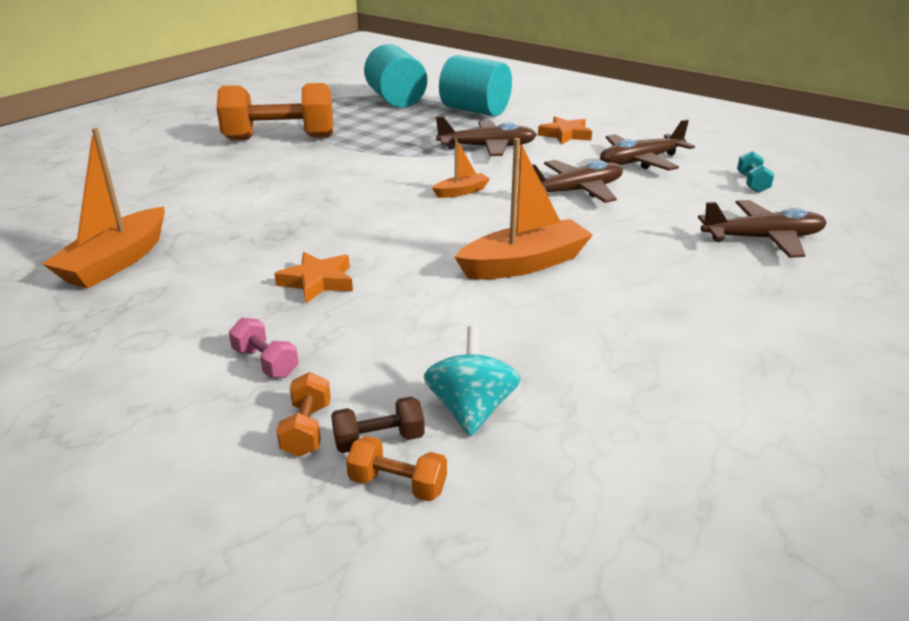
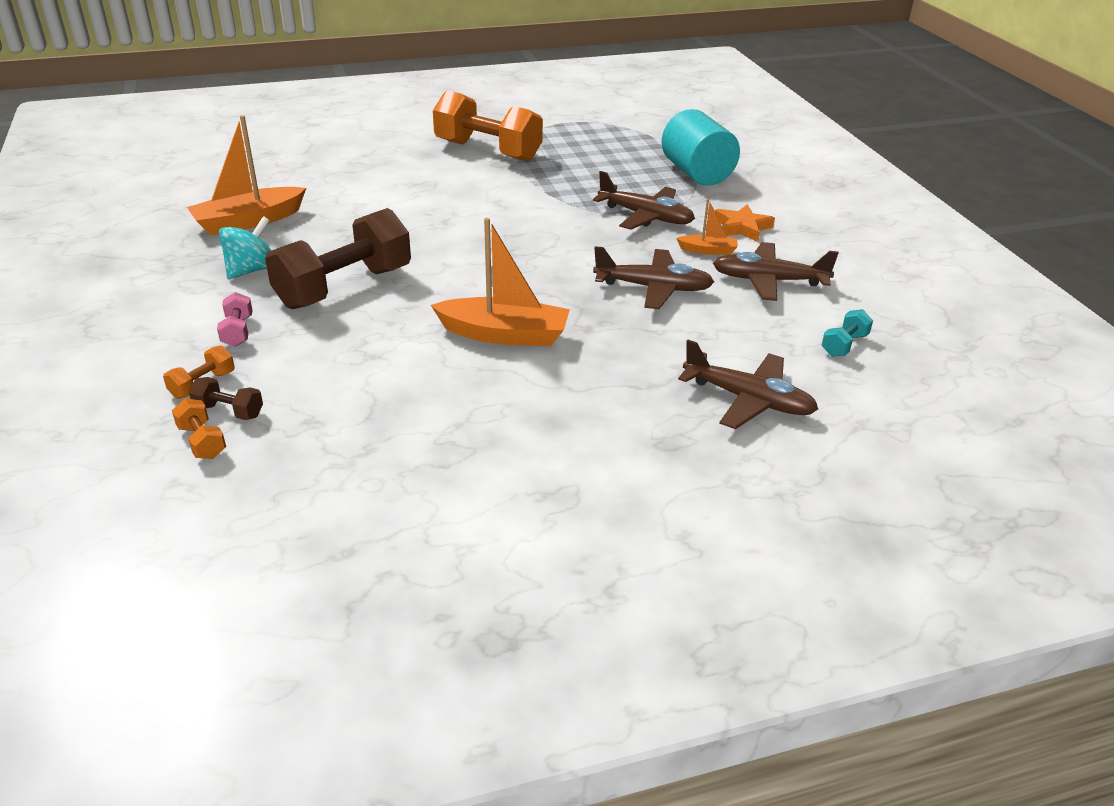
camera: 35 degrees right, 5 degrees up
orange star [274,252,353,303] -> brown dumbbell [265,208,411,309]
turquoise cylinder [364,44,427,108] -> none
turquoise spinning top [424,326,520,437] -> turquoise spinning top moved to [219,216,272,279]
orange boat [432,138,490,198] -> orange boat moved to [676,199,738,255]

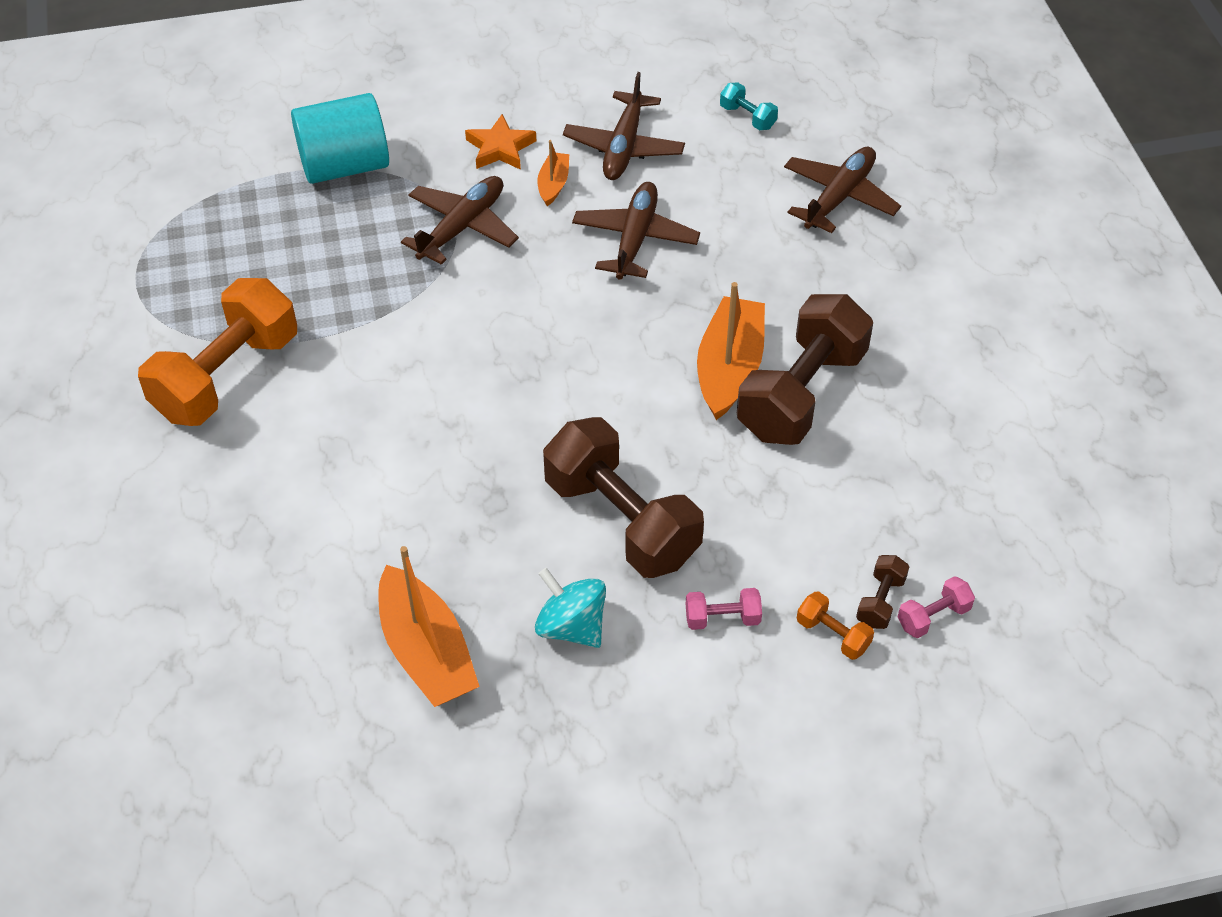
camera: 85 degrees left, 15 degrees up
orange dumbbell [172,398,226,459] -> pink dumbbell [898,576,975,638]
none -> brown dumbbell [737,294,873,445]

